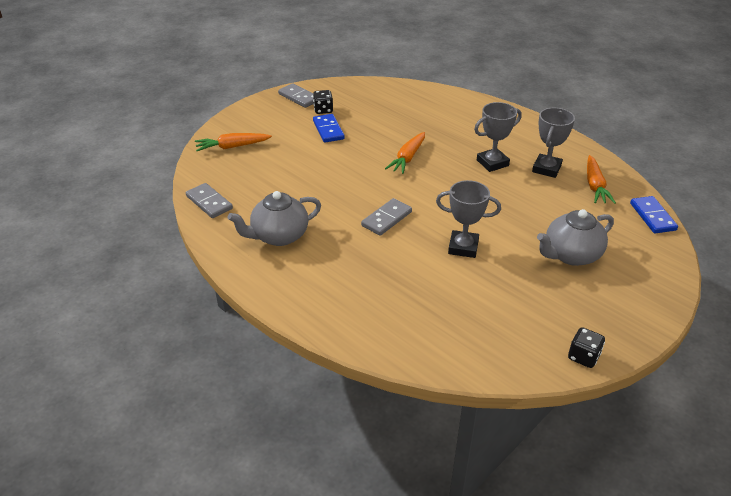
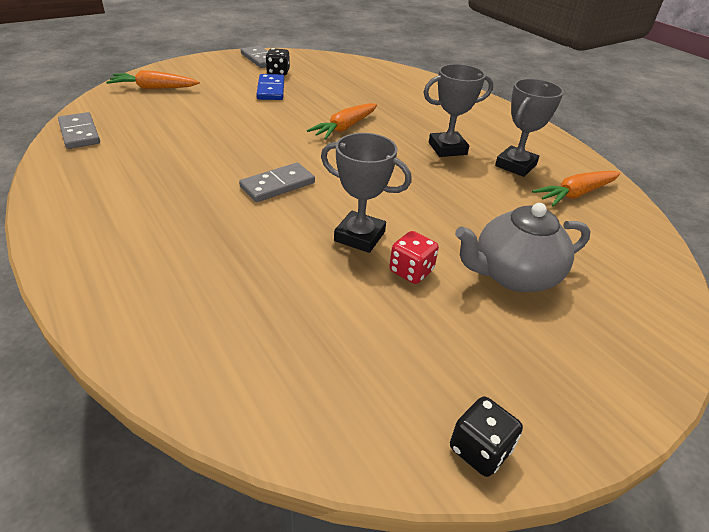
camera: 10 degrees right, 0 degrees up
grey teapot [228,191,321,246] -> none
orange carrot [587,155,616,204] -> orange carrot turned 45 degrees clockwise [532,171,621,206]
blue domino [630,196,678,233] -> none
none -> red dice [389,231,439,284]

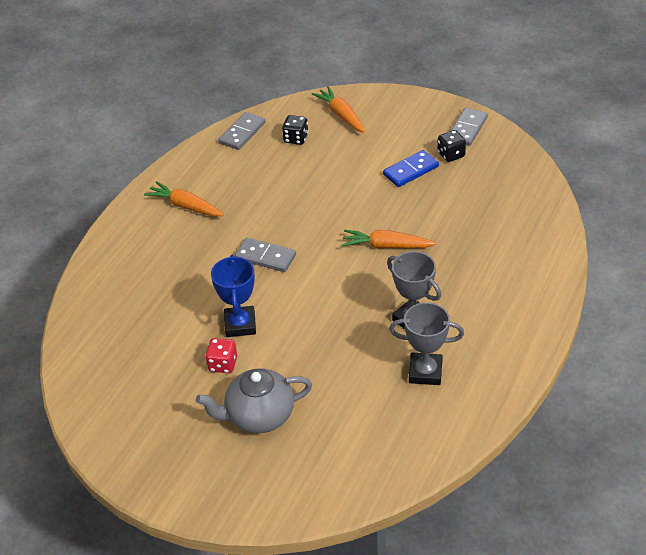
camera: 65 degrees right, 5 degrees up
grey trophy [321,133,412,253] -> blue trophy [211,255,256,337]
black dice [450,396,523,477] -> black dice moved to [282,115,309,145]
grey teapot [455,203,590,292] -> grey teapot turned 60 degrees counterclockwise [196,368,312,433]
orange carrot [532,171,621,206] -> orange carrot moved to [144,181,224,216]

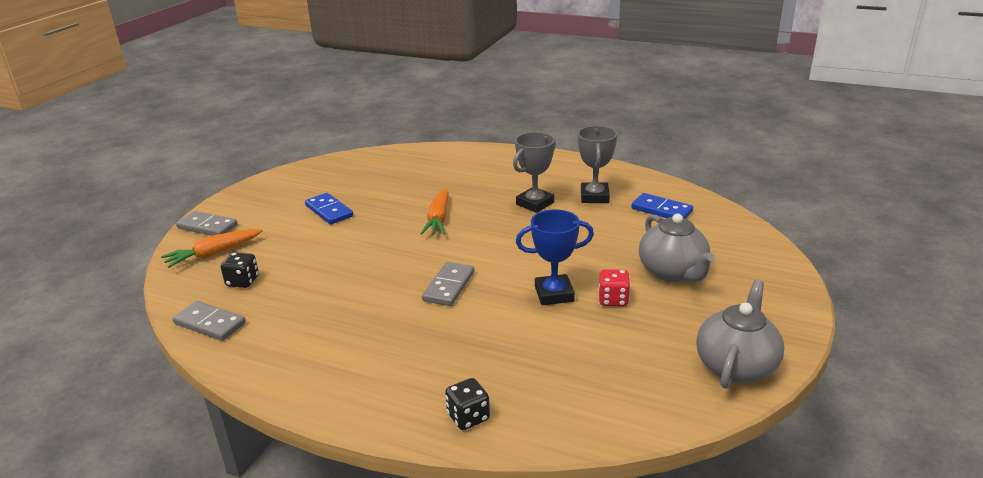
camera: 95 degrees left, 15 degrees down
orange carrot [144,181,224,216] -> none
black dice [437,130,466,162] -> black dice moved to [445,378,490,430]
grey domino [451,108,488,146] -> grey domino moved to [176,211,238,236]
none -> blue domino [631,193,693,219]
none -> grey teapot [696,280,784,389]

